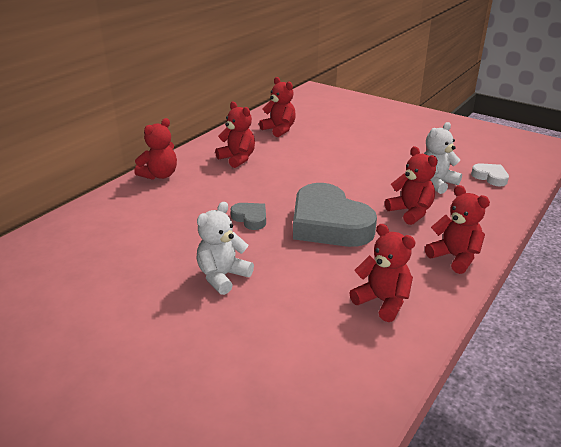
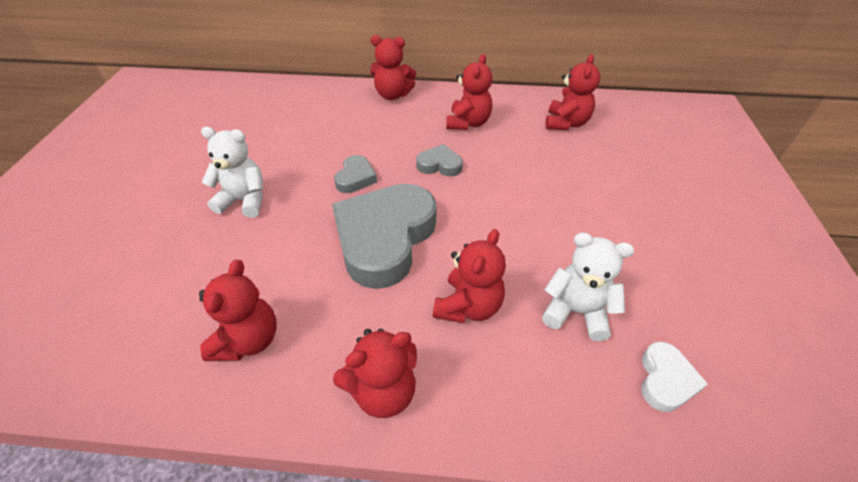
camera: 60 degrees right, 15 degrees up
red teddy bear [425,185,490,274] -> red teddy bear turned 45 degrees clockwise [333,328,417,418]
none -> grey heart [416,144,463,176]

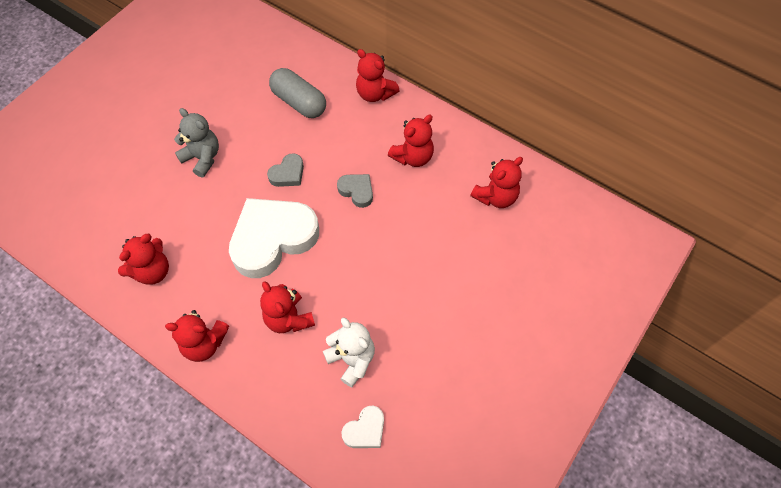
camera: 30 degrees right, 15 degrees up
white teddy bear [201,127,263,218] -> grey teddy bear [174,108,219,178]
grey heart [332,184,437,289] -> white heart [229,198,319,278]
red teddy bear [433,229,506,323] -> red teddy bear turned 90 degrees clockwise [260,281,315,333]
none -> grey capsule [269,68,326,118]

